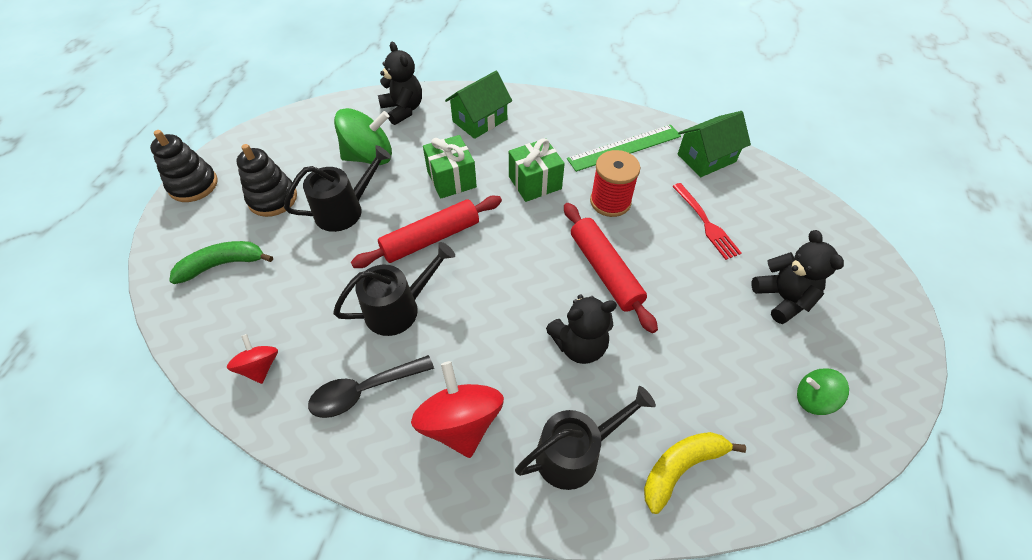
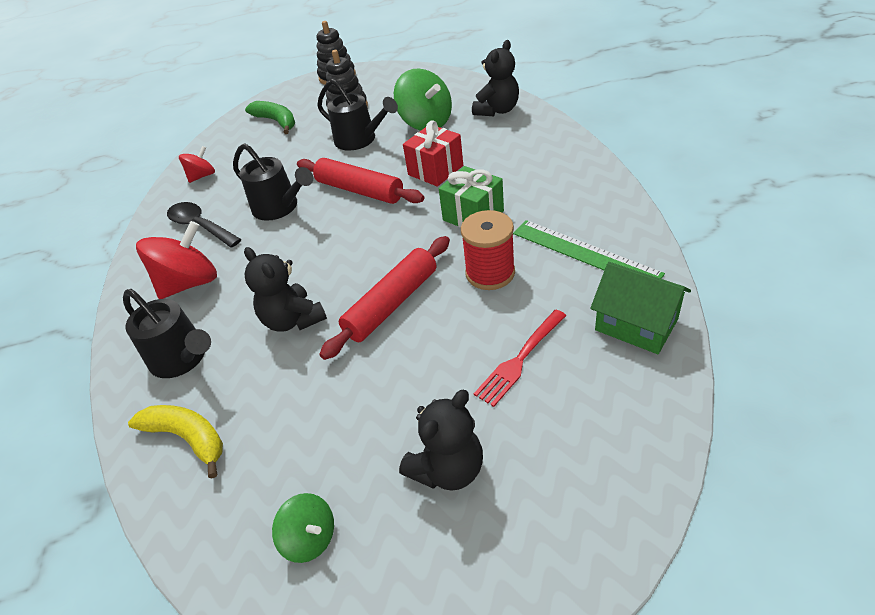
camera: 70 degrees right, 10 degrees down
green gift [423,135,477,199] -> red gift [403,120,463,187]
green house [445,71,512,139] -> none
green spinning top [797,368,849,415] -> green spinning top turned 135 degrees clockwise [272,493,334,563]

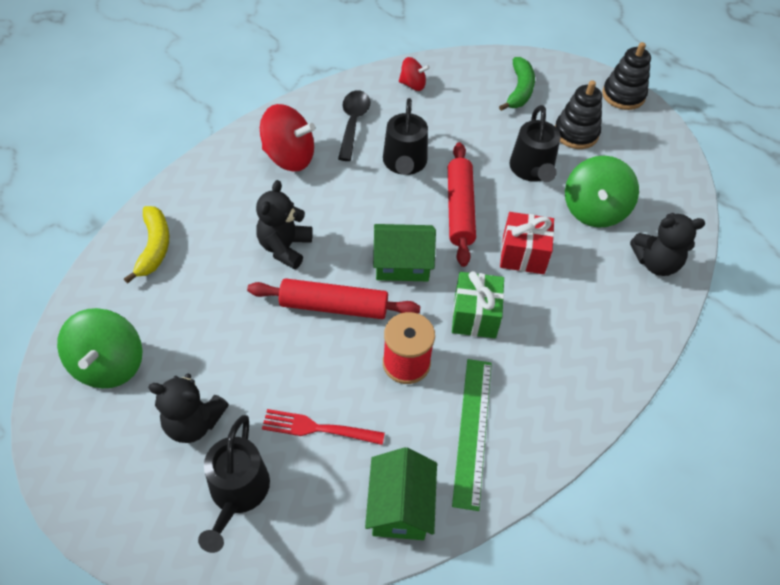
camera: 50 degrees right, 10 degrees up
black watering can [123,289,211,378] -> black watering can moved to [198,415,270,553]
green spinning top [272,493,334,563] -> green spinning top [57,308,142,388], size x1.78
none -> green house [373,224,436,281]

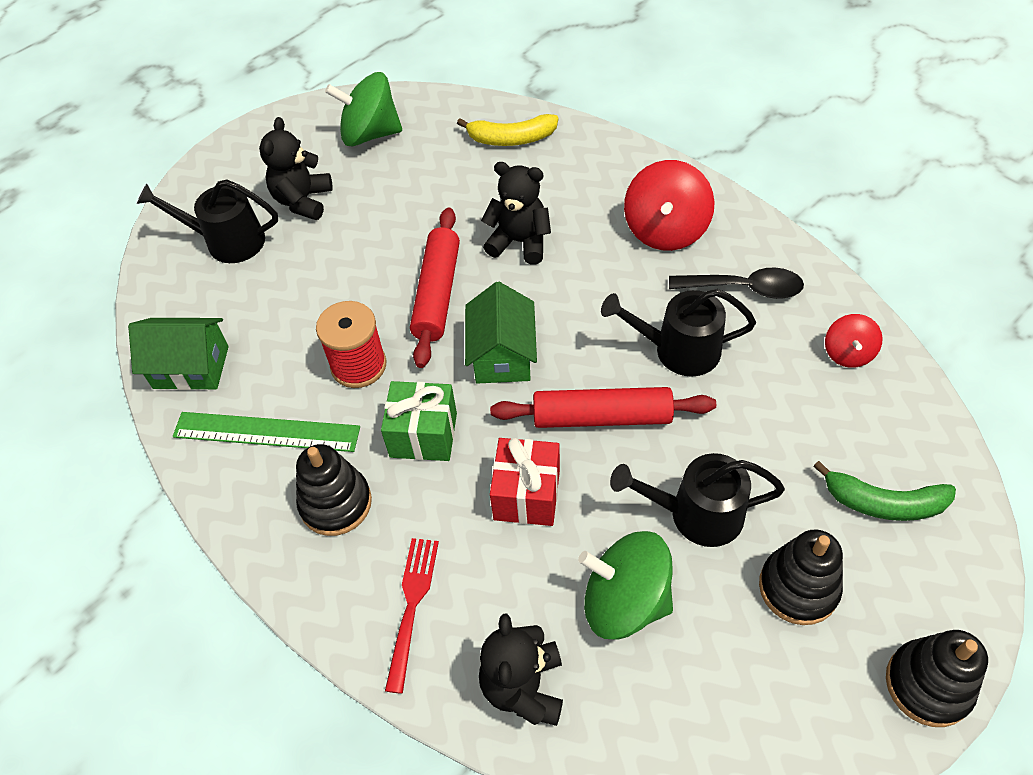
camera: 95 degrees right, 0 degrees up
red fork [262,409,385,445] -> red fork moved to [385,538,439,694]
none -> black stacking toy [296,444,372,536]

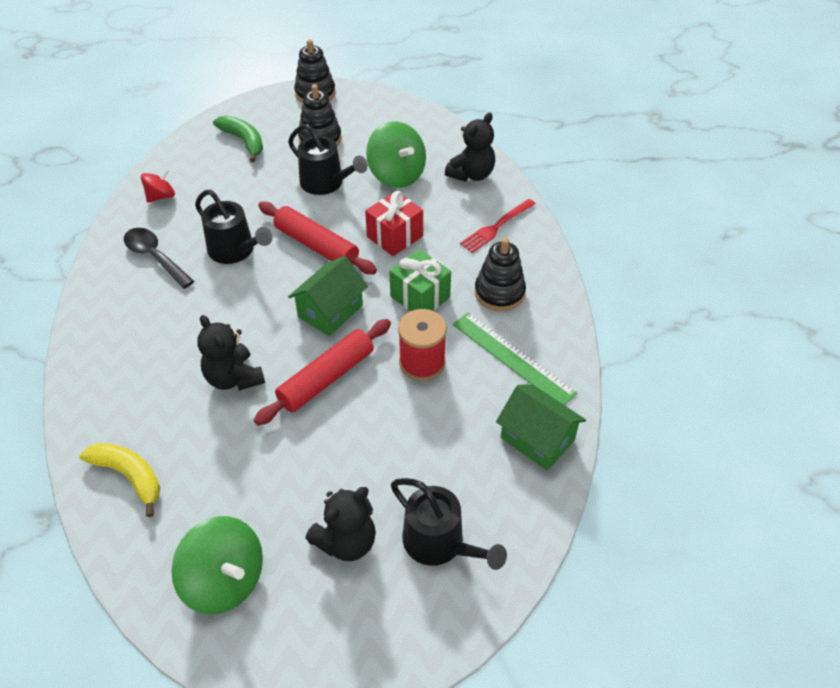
camera: 145 degrees left, 5 degrees down
red spinning top [624,160,715,251] -> none

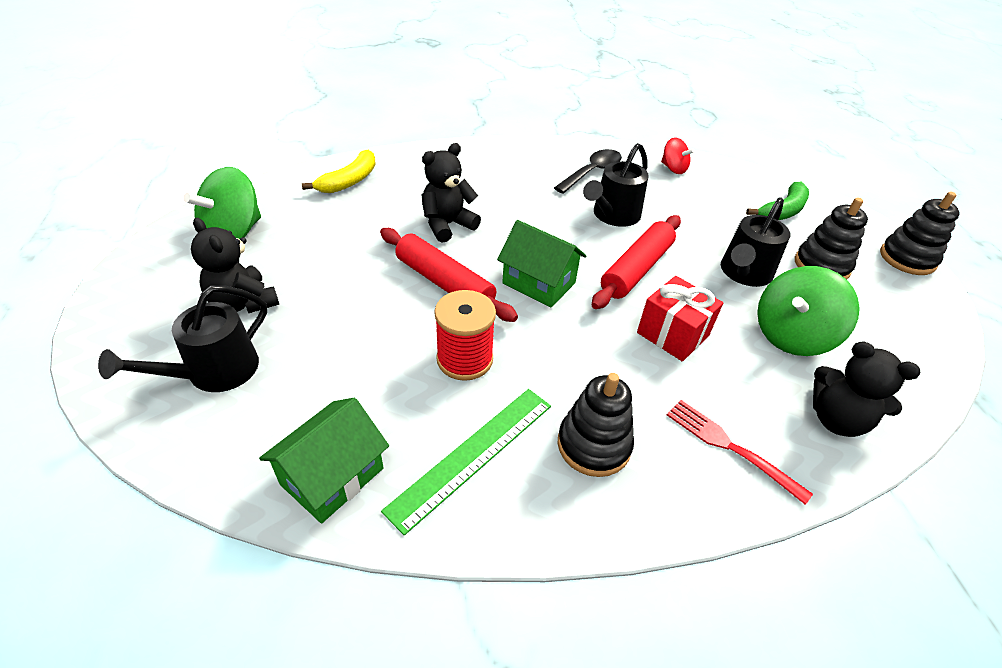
camera: 85 degrees right, 5 degrees down
green gift [389,249,451,311] -> none

